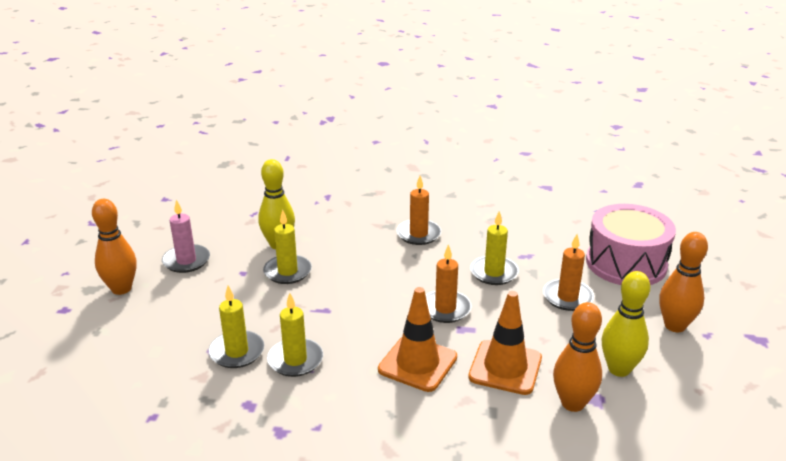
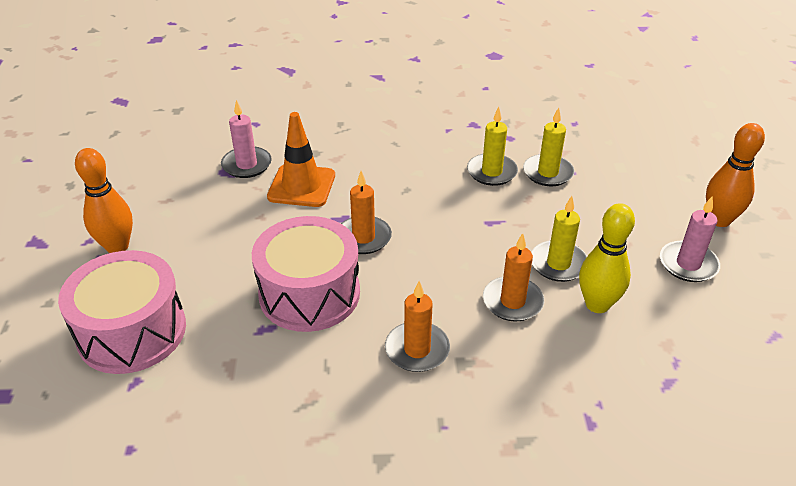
camera: 170 degrees right, 10 degrees up
orange traffic cone [378,287,457,392] -> none
yellow candle [470,211,519,285] -> pink drum [252,216,360,332]
orange candle [543,234,594,311] -> orange candle moved to [483,233,544,322]
orange bowling pin [553,302,602,412] -> pink candle [221,100,272,178]
yellow bowling pin [602,271,650,377] -> none

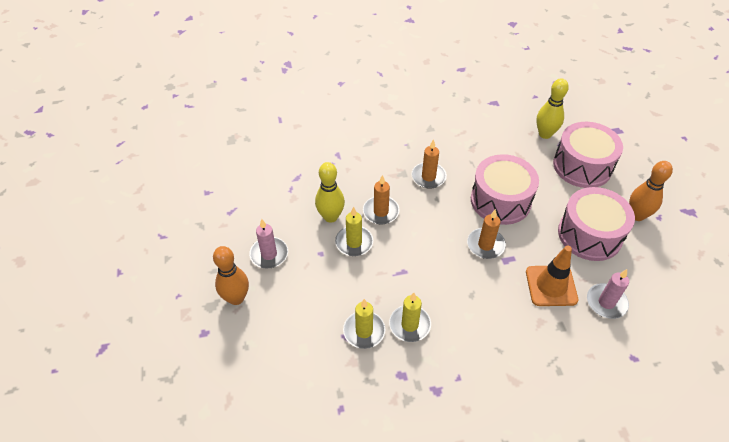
camera: 170 degrees right, 10 degrees up
none -> yellow bowling pin [536,78,569,139]
none -> pink drum [558,187,635,261]

